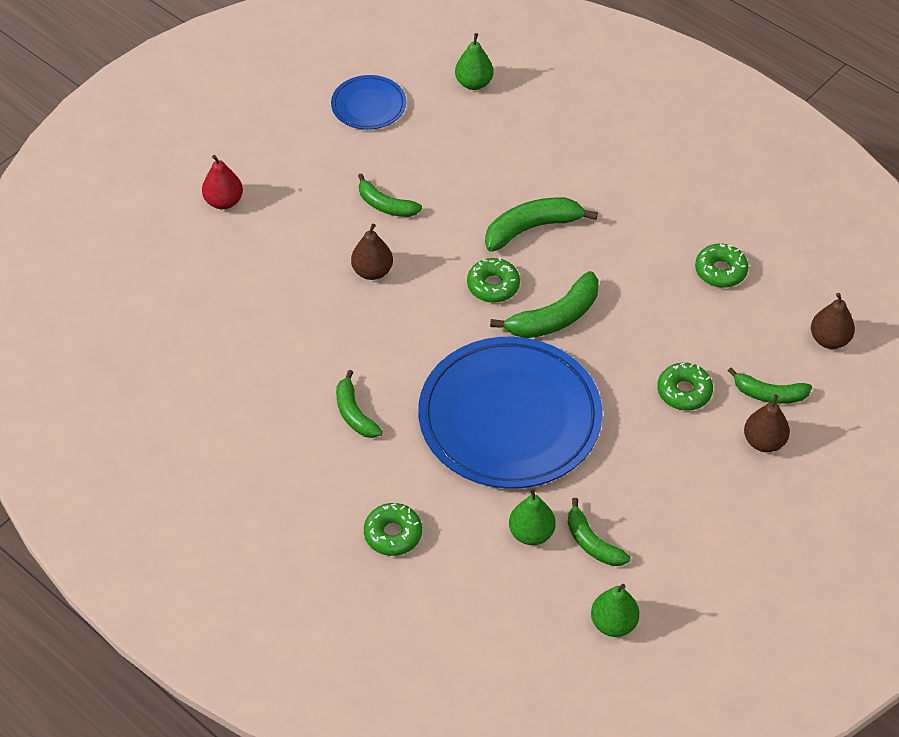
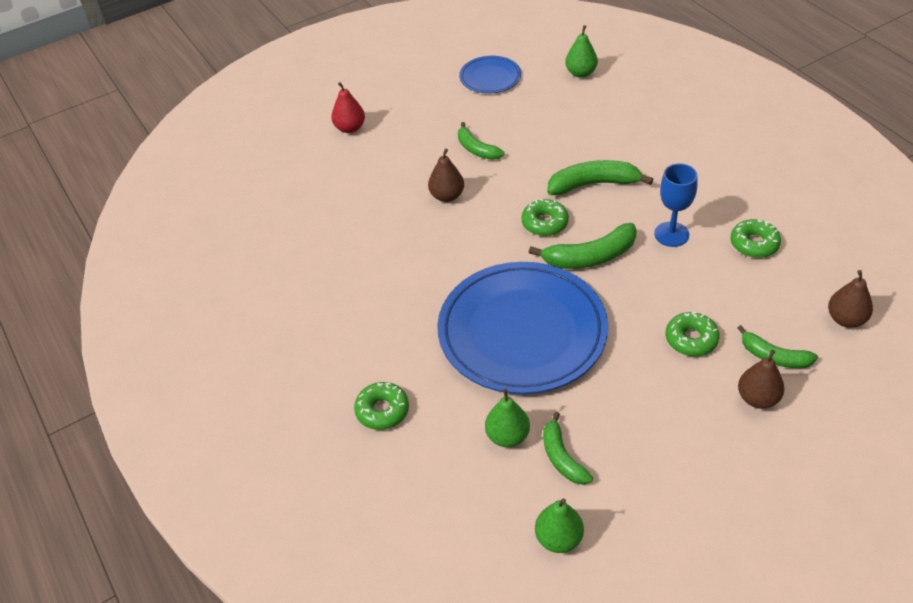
camera: 20 degrees right, 5 degrees down
green banana [336,370,383,438] -> none
none -> blue goblet [654,163,697,247]

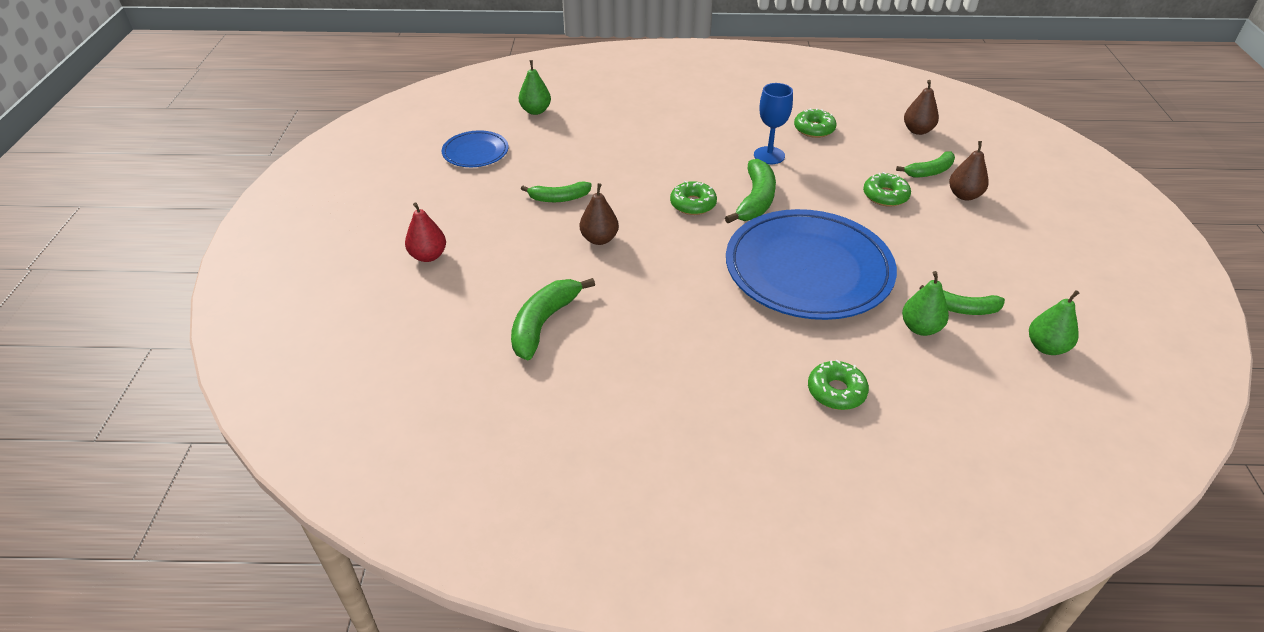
camera: 60 degrees left, 5 degrees down
green banana [547,160,653,195] -> green banana moved to [511,278,595,360]

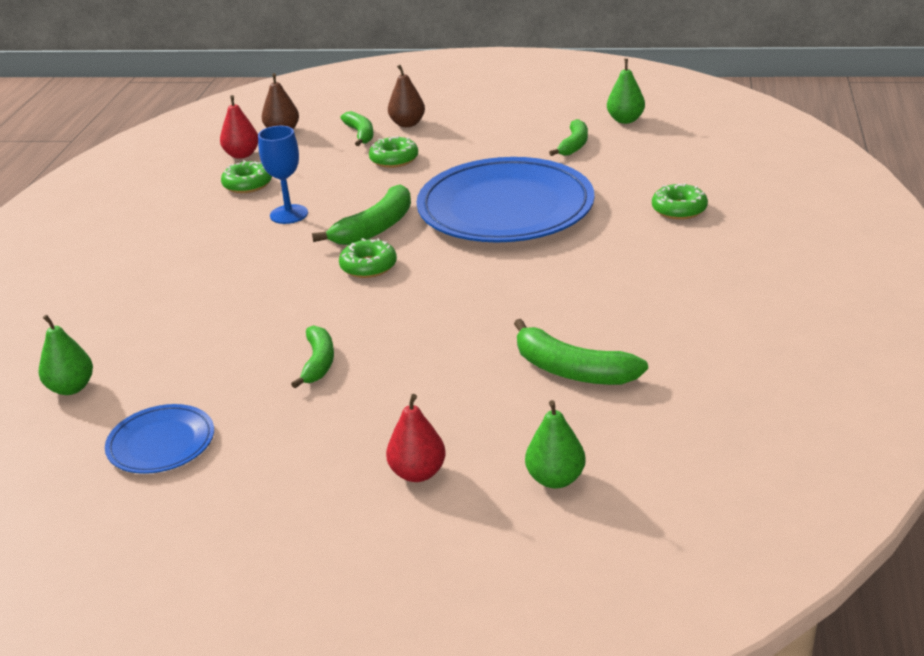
camera: 80 degrees left, 10 degrees down
brown pear [580,183,619,245] -> none
green banana [725,159,776,223] -> green banana turned 105 degrees clockwise [312,184,411,245]
green pear [902,271,949,336] -> green pear moved to [525,400,586,488]
none -> red pear [220,95,258,159]

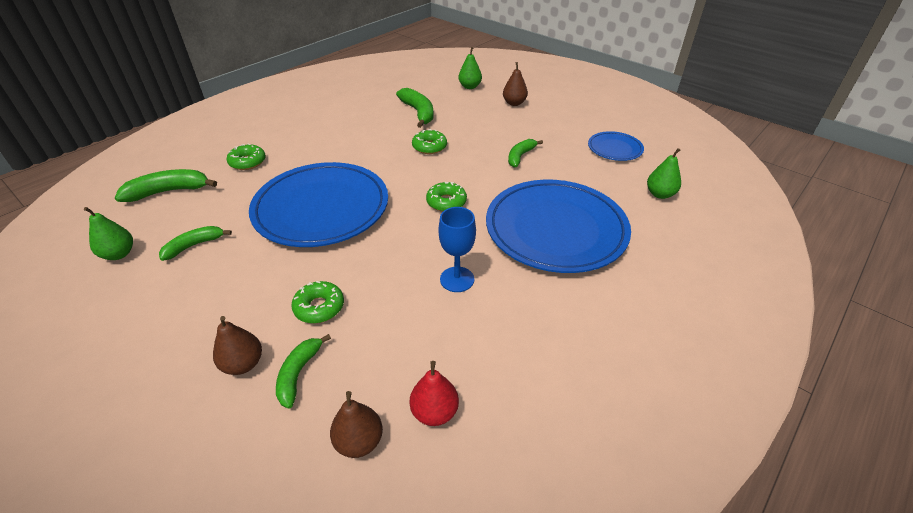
camera: 150 degrees left, 10 degrees up
green donut [221,160,272,193] -> green donut moved to [412,129,447,154]
green banana [312,184,411,245] -> green banana moved to [115,169,217,202]
red pear [386,394,446,482] -> brown pear [503,62,528,106]
none -> blue plate [486,180,631,273]

